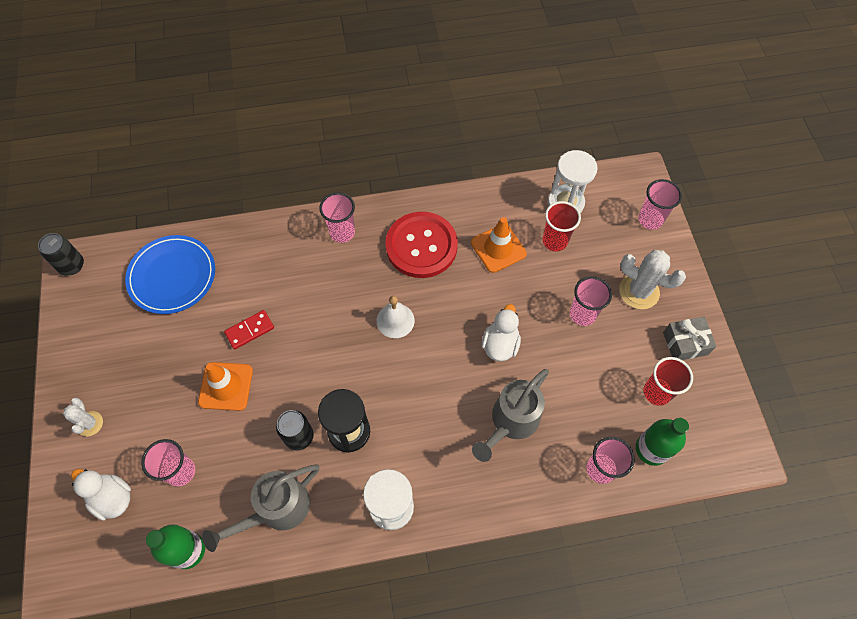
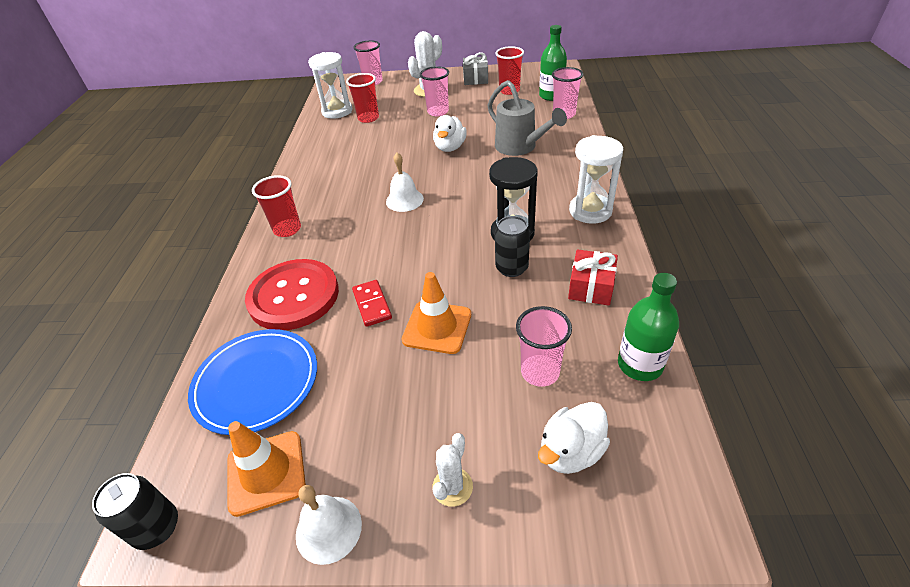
camera: 75 degrees left, 20 degrees down
white cactus [63,397,103,436] -> white cactus turned 60 degrees counterclockwise [432,433,473,507]
grey watering can [202,464,319,552] -> red gift [568,249,618,306]
pink cup [319,192,355,243] -> red cup [252,175,301,237]
red button [385,212,458,278] -> red button moved to [245,259,339,330]
orange traffic cone [471,217,527,273] -> orange traffic cone moved to [227,421,306,517]
white duck [482,304,521,361] -> white duck turned 105 degrees counterclockwise [433,115,467,152]
none -> white bell [296,485,362,565]

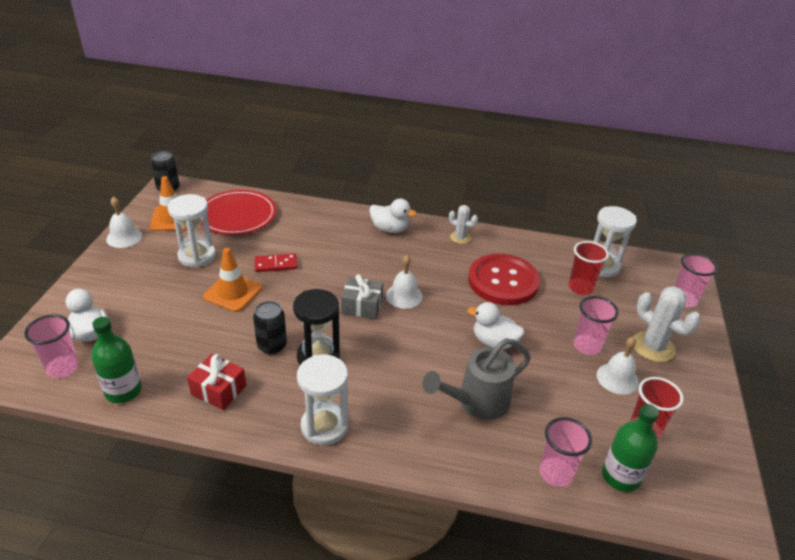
camera: 95 degrees right, 5 degrees down
blue plate [188,329,317,435] -> red plate [200,190,276,235]
red button [245,259,339,330] -> red button moved to [468,254,540,305]
red cup [252,175,301,237] -> white duck [369,198,417,233]
white cactus [432,433,473,507] -> white cactus moved to [449,205,478,244]
grey gift [463,52,488,85] -> grey gift moved to [341,274,383,319]
pink cup [516,306,572,387] -> pink cup moved to [24,314,79,378]
none -> white hourglass [167,194,216,268]
none -> white bell [597,337,639,395]

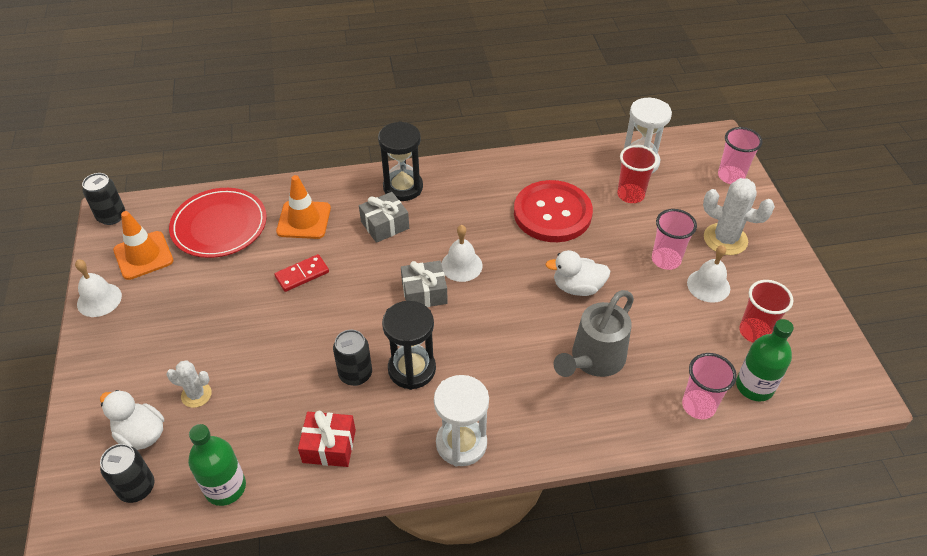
camera: 20 degrees left, 10 degrees up
pink cup [24,314,79,378] -> black can [100,444,154,503]
white hourglass [167,194,216,268] -> none
orange traffic cone [203,248,262,312] -> orange traffic cone moved to [276,175,331,239]
white duck [369,198,417,233] -> black hourglass [378,121,423,201]
white cactus [449,205,478,244] -> white cactus moved to [166,360,212,408]
none -> grey gift [359,192,409,243]

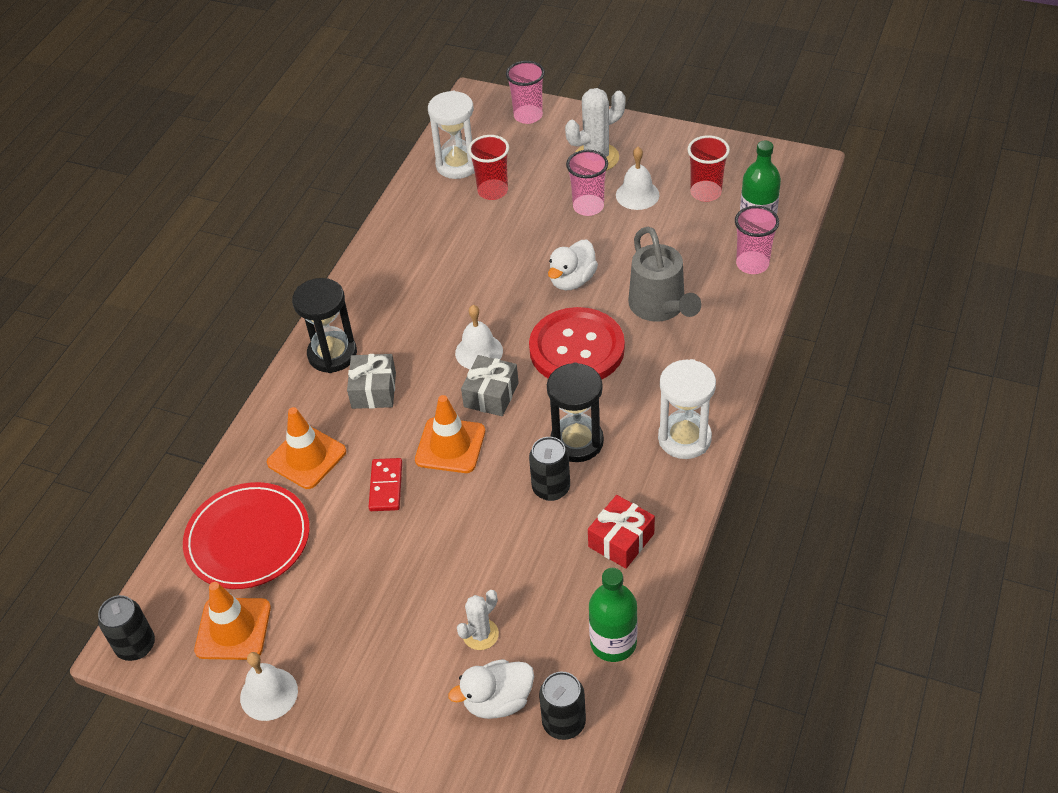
camera: 55 degrees left, 0 degrees up
red button [514,180,593,242] -> red button moved to [529,307,625,379]
none -> orange traffic cone [415,395,485,473]

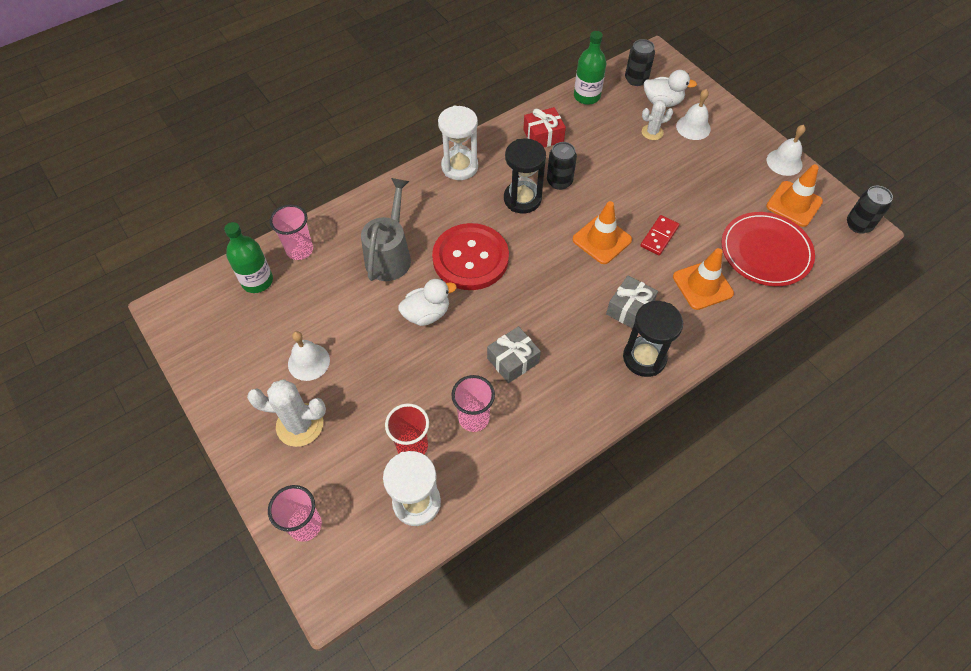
camera: 150 degrees left, 10 degrees up
white bell [455,305,503,369] -> white bell moved to [676,89,711,140]
grey gift [461,355,519,416] -> grey gift moved to [487,326,541,383]
pink cup [566,150,608,216] -> pink cup moved to [451,375,495,432]
red cup [688,135,730,202] -> none

